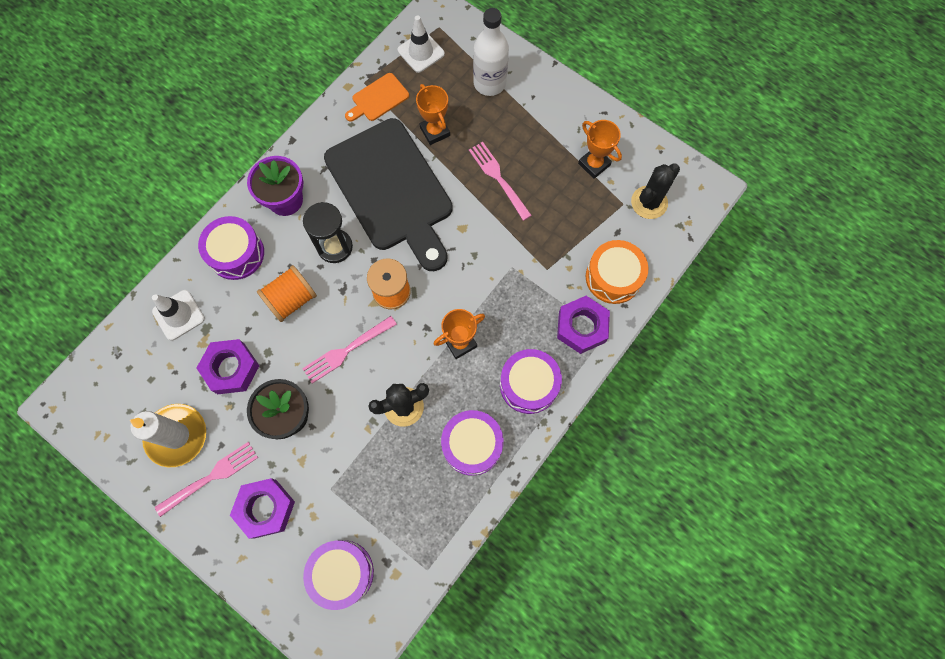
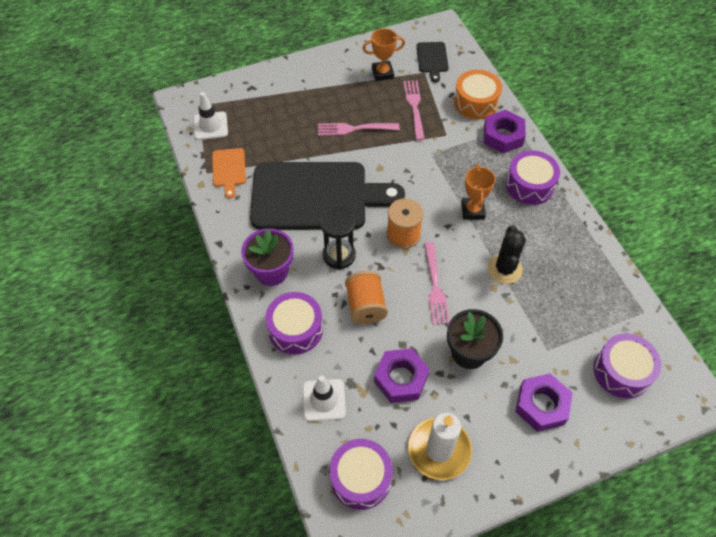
camera: 60 degrees left, 15 degrees down
pink fork [155,442,258,517] -> pink fork moved to [404,80,425,140]
orange trophy [416,84,450,145] -> none
purple drum [441,410,504,476] -> purple drum moved to [329,439,393,510]
white bottle [473,8,509,96] -> none
black cactus [631,164,680,219] -> black cutting board [417,42,449,83]

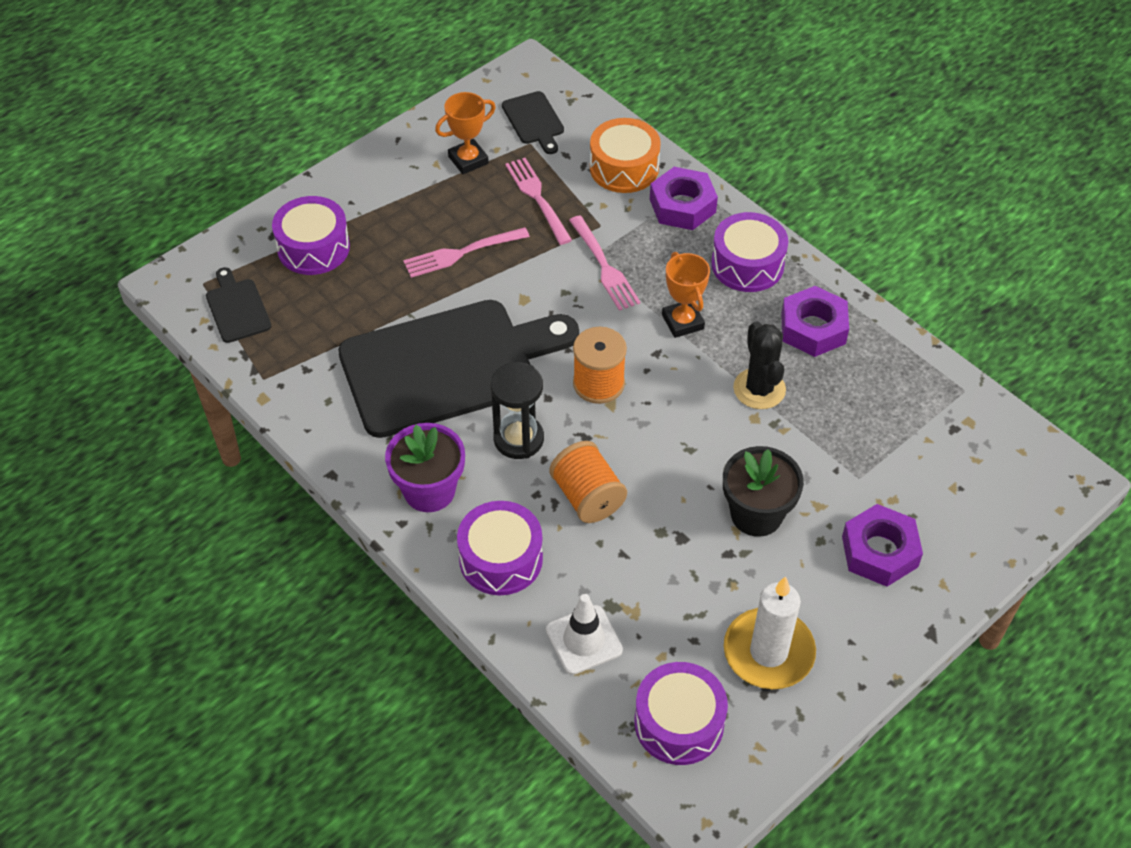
camera: 20 degrees left, 5 degrees down
white traffic cone [194,92,228,140] -> black cutting board [206,267,271,343]
orange cutting board [212,148,246,199] -> none
purple nut [374,348,430,403] -> purple nut moved to [781,286,849,357]
pink fork [424,242,450,325] -> pink fork moved to [569,216,640,311]
purple drum [594,334,662,399] -> purple drum moved to [272,196,350,275]

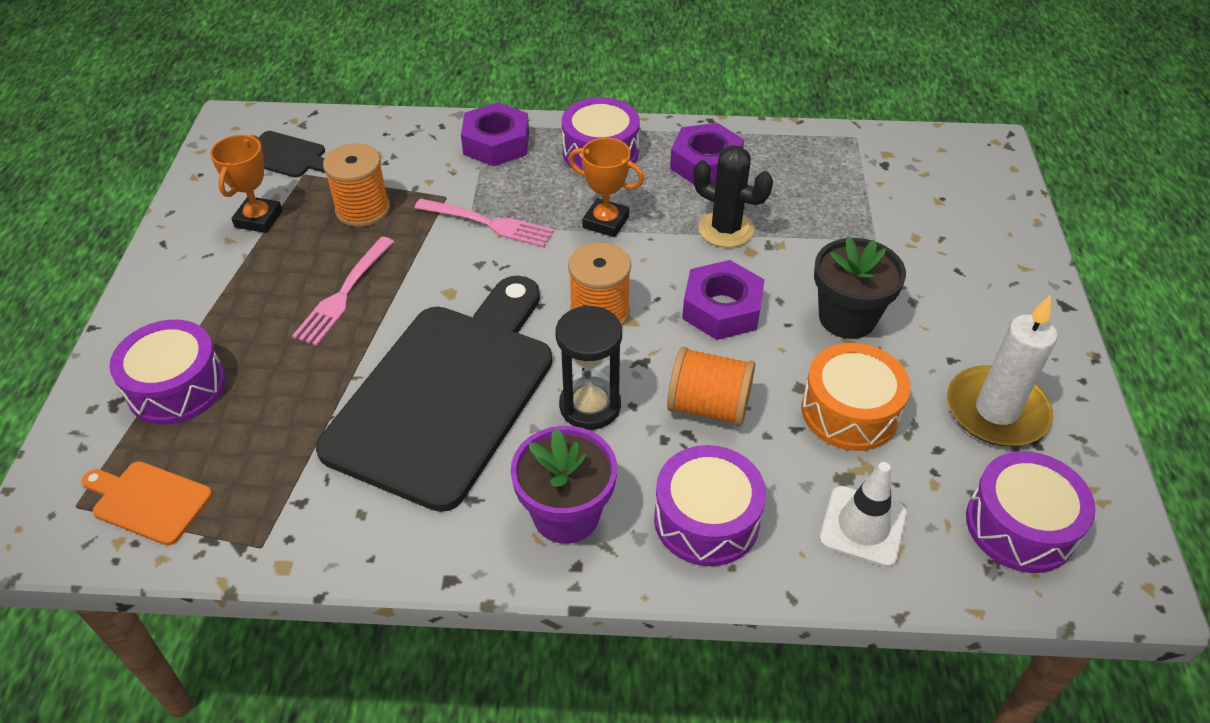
camera: 45 degrees left, 5 degrees down
black cutting board [206,267,271,343] -> orange cutting board [82,461,212,545]
pink fork [505,158,572,245] -> orange spool [323,143,390,227]
orange drum [590,118,661,193] -> orange drum moved to [802,343,911,451]
purple nut [842,504,923,587] -> purple nut moved to [682,260,765,340]

